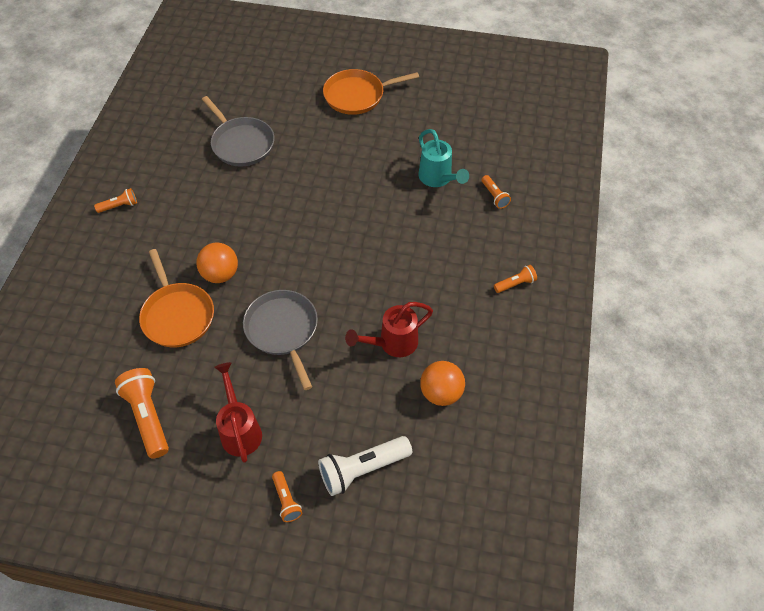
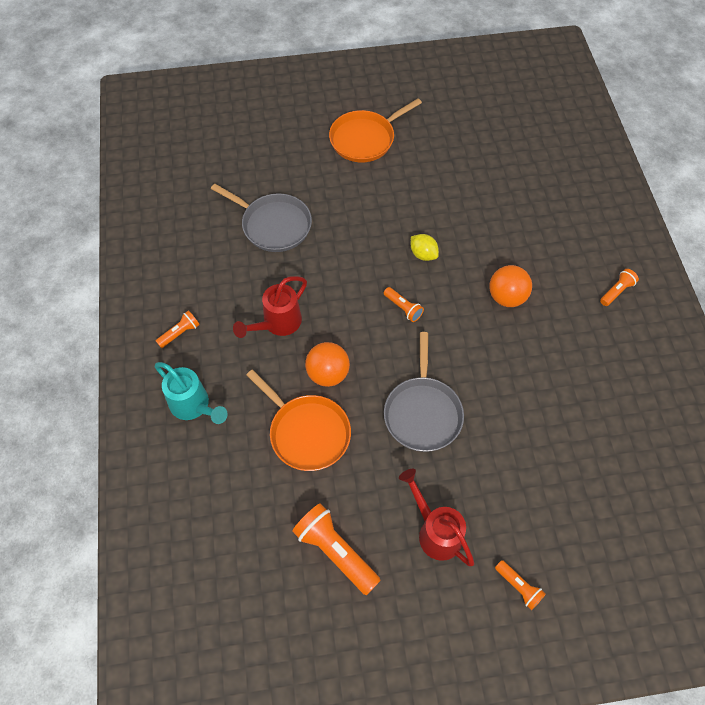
camera: 20 degrees left, 5 degrees up
grey pan [243,290,318,390] -> grey pan turned 135 degrees counterclockwise [384,332,464,452]
white flashlight [318,436,412,496] -> none
red watering can [345,302,433,357] -> red watering can moved to [233,276,307,338]
turquoise watering can [419,129,469,187] -> turquoise watering can moved to [155,362,228,424]
orange ball [420,361,465,406] -> orange ball moved to [489,265,532,307]
orange flashlight [482,175,511,209] -> orange flashlight moved to [384,287,424,322]
none -> yellow lemon [411,234,439,261]

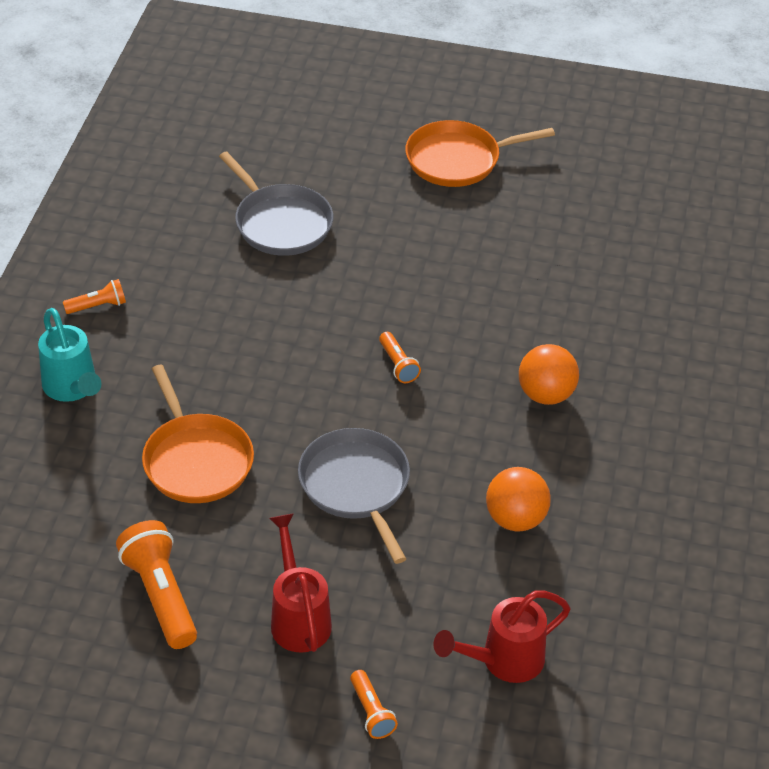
camera: 20 degrees right, 15 degrees down
red watering can [233,276,307,338] -> red watering can moved to [434,590,571,683]
orange ball [305,342,350,387] -> orange ball moved to [486,467,551,532]
grey pan [384,332,464,452] -> grey pan turned 135 degrees clockwise [298,428,410,564]
yellow lemon [411,234,439,261] -> none
orange flashlight [600,269,639,306] -> none

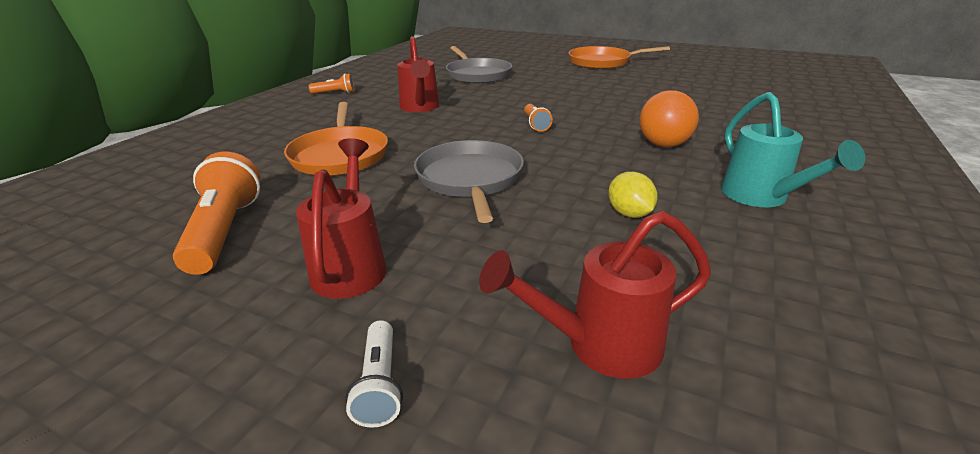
camera: 15 degrees right, 15 degrees down
turquoise watering can [38,308,101,402] -> turquoise watering can moved to [721,92,865,207]
orange flashlight [350,670,398,739] -> white flashlight [346,320,403,428]
orange ball [486,467,551,532] -> yellow lemon [608,172,658,218]
none -> red watering can [397,36,439,112]

